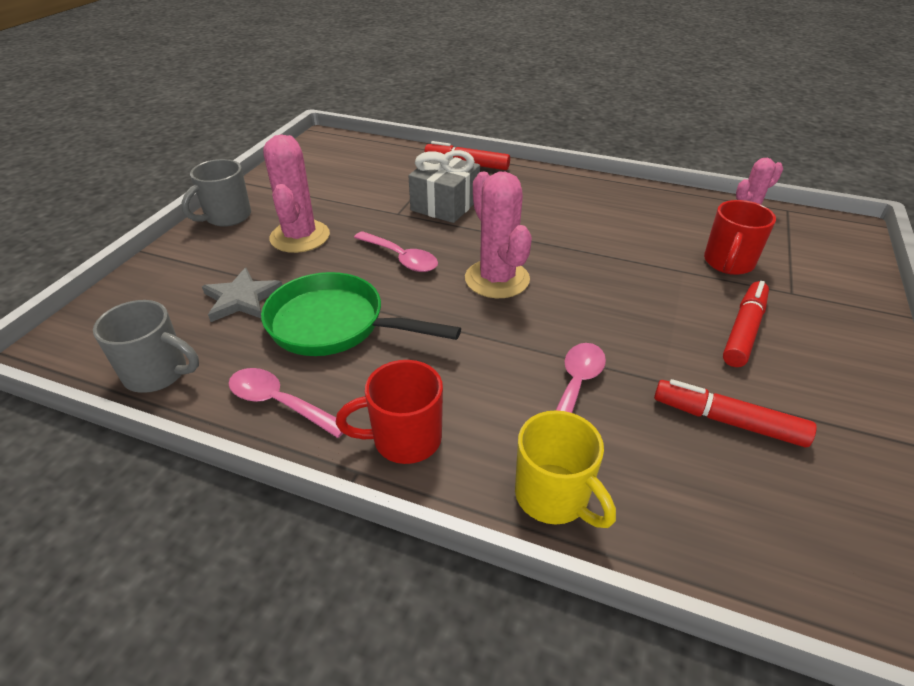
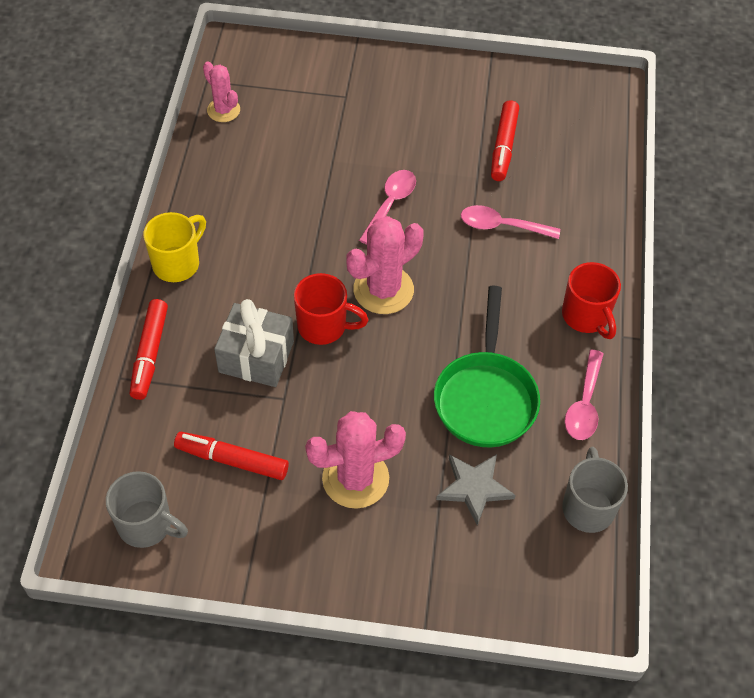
camera: 105 degrees left, 15 degrees up
grey mug [181,159,251,227] -> grey mug moved to [106,471,188,548]
pink spoon [354,231,438,272] -> pink spoon moved to [359,170,416,245]
yellow mug [515,410,616,528] -> yellow mug moved to [143,212,206,282]
red mug [704,200,776,275] -> red mug moved to [294,273,369,345]
red marker [723,281,769,367] -> red marker moved to [174,432,289,480]

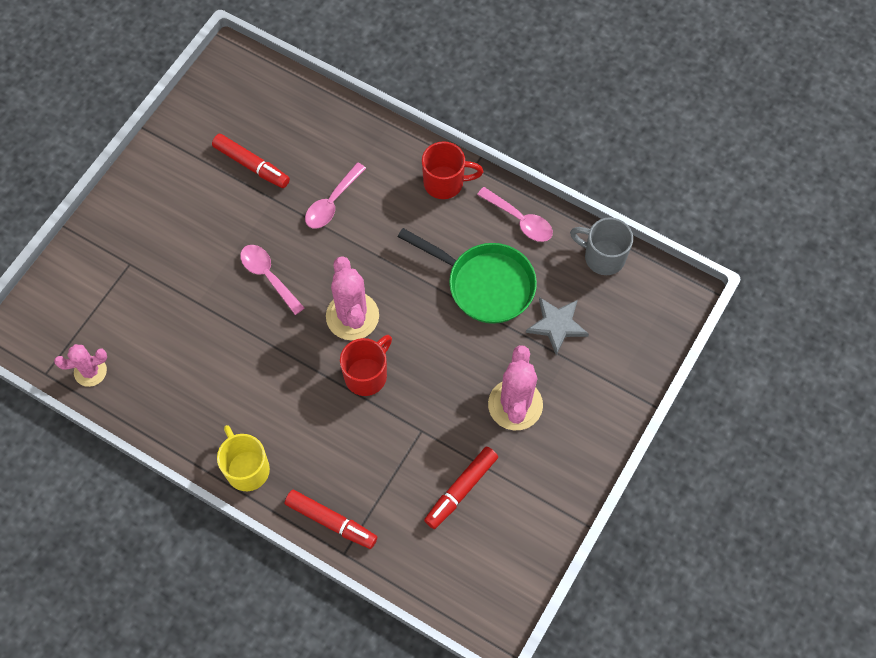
camera: 65 degrees left, 10 degrees up
grey mug [106,471,188,548] -> none
grey gift [214,299,294,387] -> none

